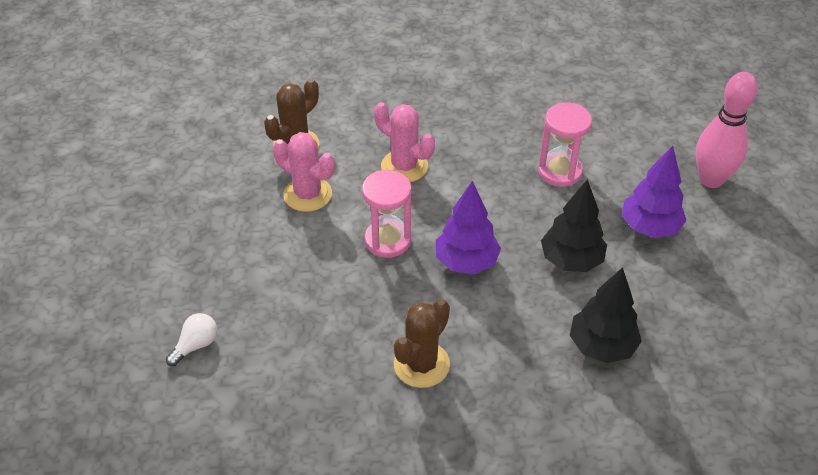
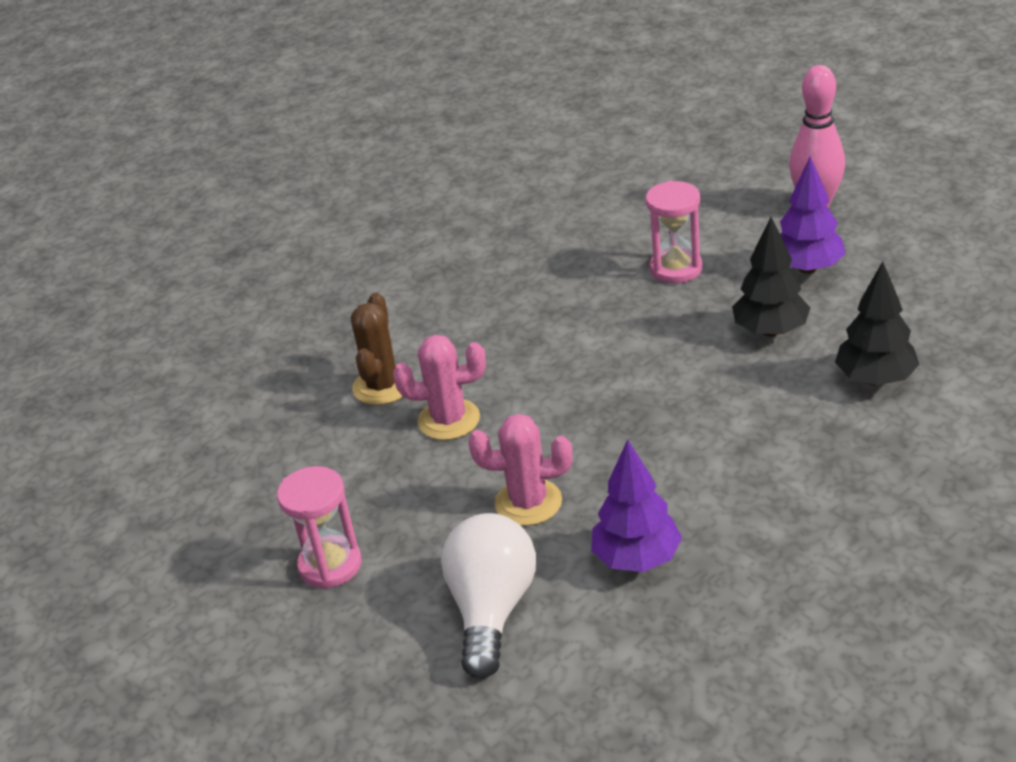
camera: 30 degrees left, 10 degrees down
white light bulb [166,313,217,366] -> white light bulb [441,513,536,679], size x2.10
pink hourglass [362,170,411,258] -> pink hourglass moved to [277,466,362,589]
pink cactus [374,102,435,182] -> pink cactus moved to [469,414,572,526]
brown cactus [394,299,450,388] -> none
purple tree [436,181,501,274] -> purple tree moved to [591,439,682,572]

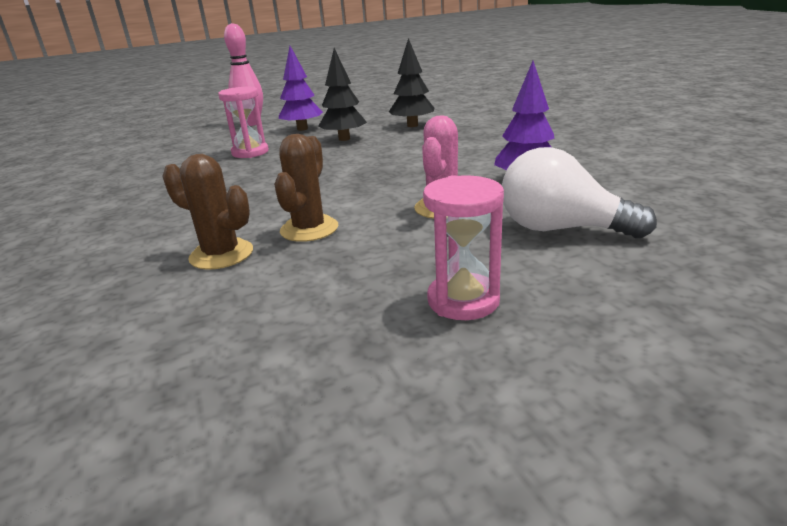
camera: 75 degrees left, 10 degrees down
pink cactus [393,335,486,440] -> brown cactus [274,134,338,242]

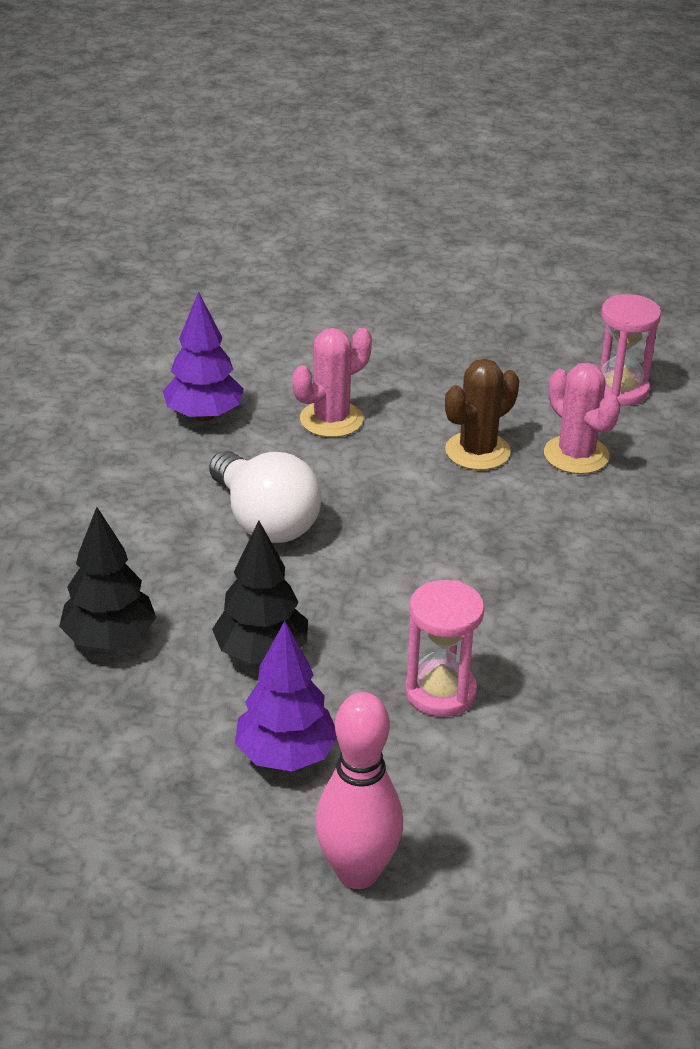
camera: 150 degrees left, 10 degrees up
brown cactus [162,154,253,270] -> pink cactus [544,363,621,474]
pink hourglass [423,175,504,320] -> pink hourglass moved to [600,294,661,406]
white light bulb [502,147,657,239] -> white light bulb moved to [209,451,322,543]

